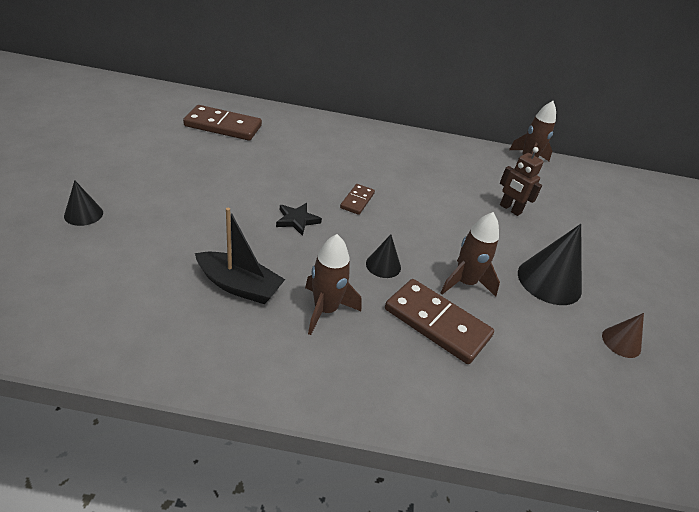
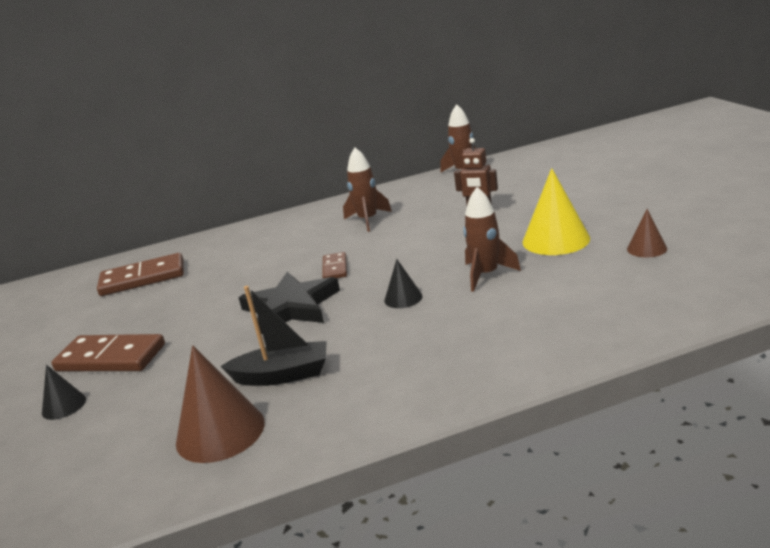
camera: 15 degrees left, 15 degrees down
black star [276,203,322,236] -> black star [239,272,340,334], size x1.97
brown rocket [305,234,362,335] -> brown rocket moved to [343,148,392,232]
brown domino [385,279,494,364] -> brown domino moved to [51,334,165,371]
black cone [518,224,582,305] -> yellow cone [522,168,590,255]
none -> brown cone [176,346,265,463]

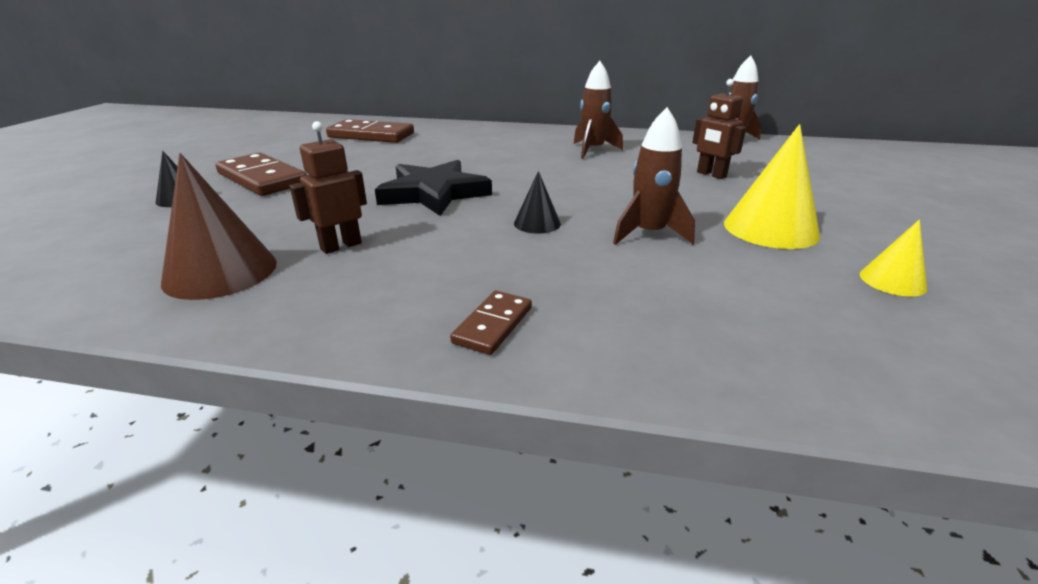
camera: 25 degrees right, 5 degrees up
black boat [220,286,327,386] -> brown robot [290,121,367,254]
brown domino [322,252,347,278] -> brown domino moved to [450,291,532,355]
brown cone [627,209,667,258] -> yellow cone [860,220,927,296]

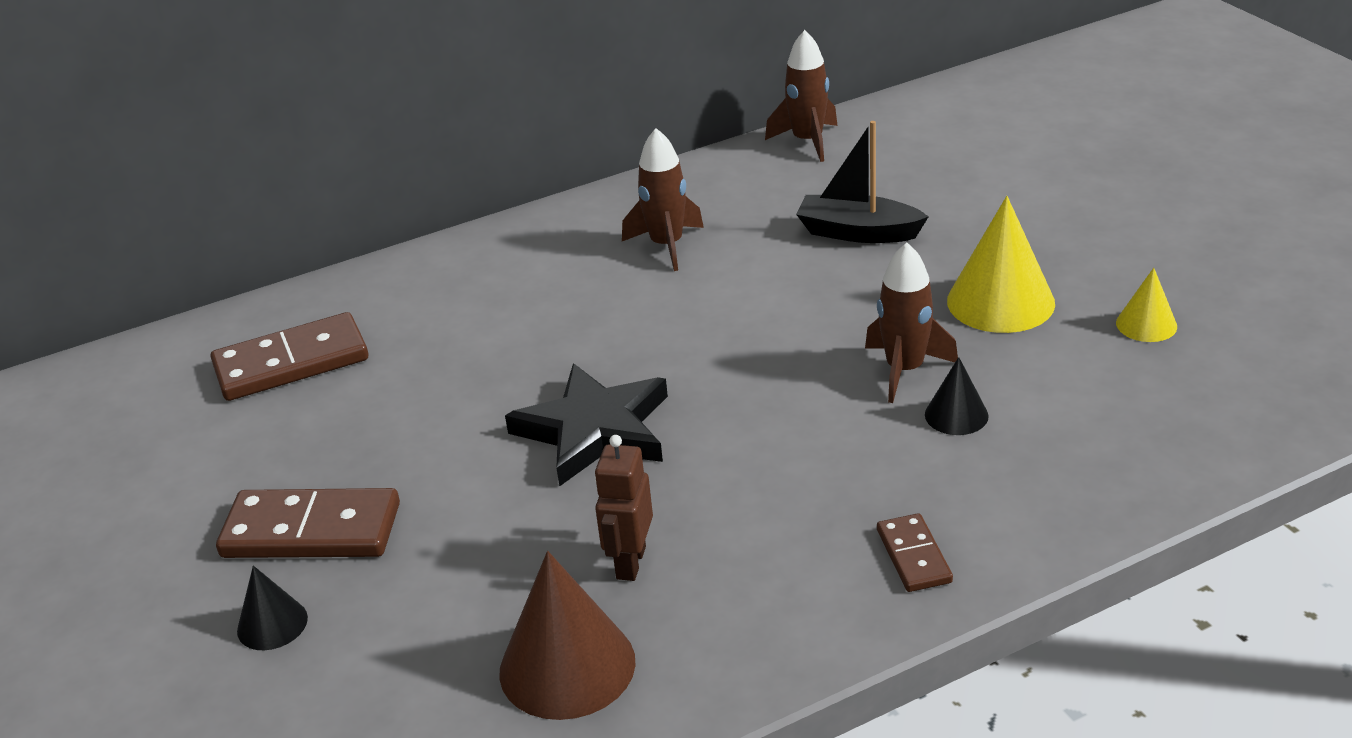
camera: 35 degrees left, 5 degrees up
black cone [514,171,561,234] -> black cone moved to [925,357,989,435]
brown robot [692,79,746,179] -> black boat [796,121,929,243]

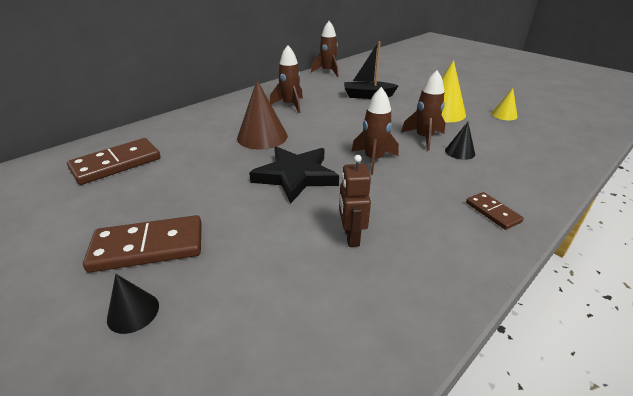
camera: 20 degrees left, 0 degrees up
brown cone [499,551,636,720] -> brown cone moved to [237,80,288,150]
none -> brown rocket [351,87,399,175]

